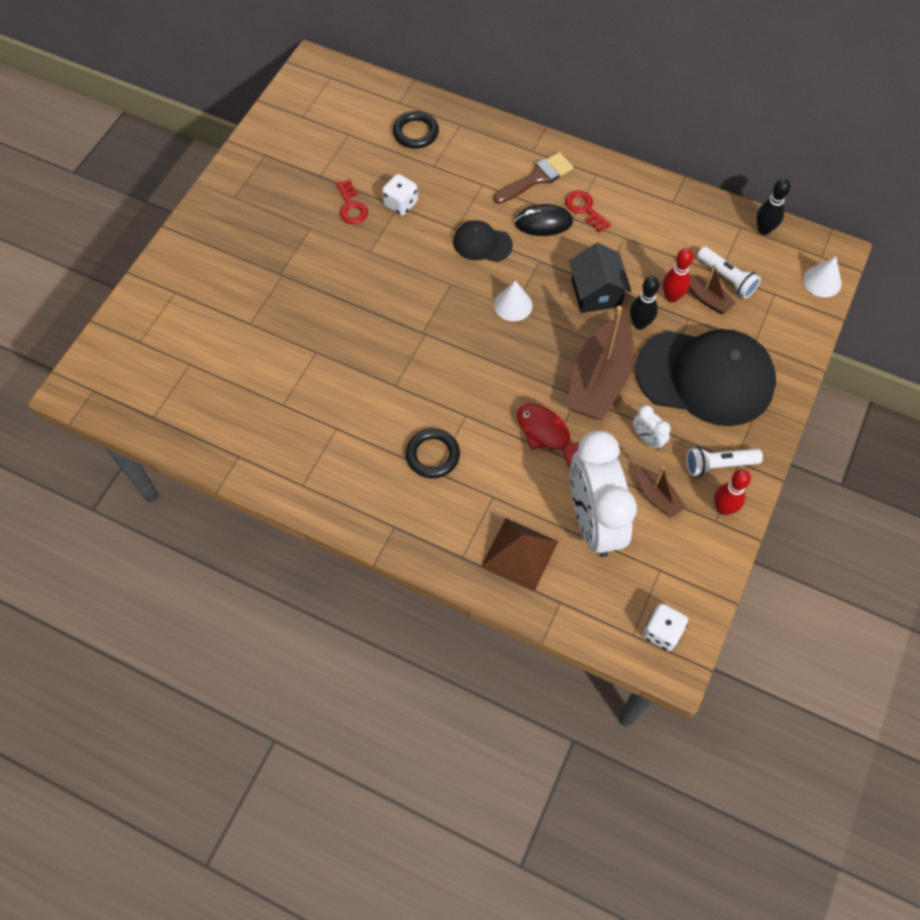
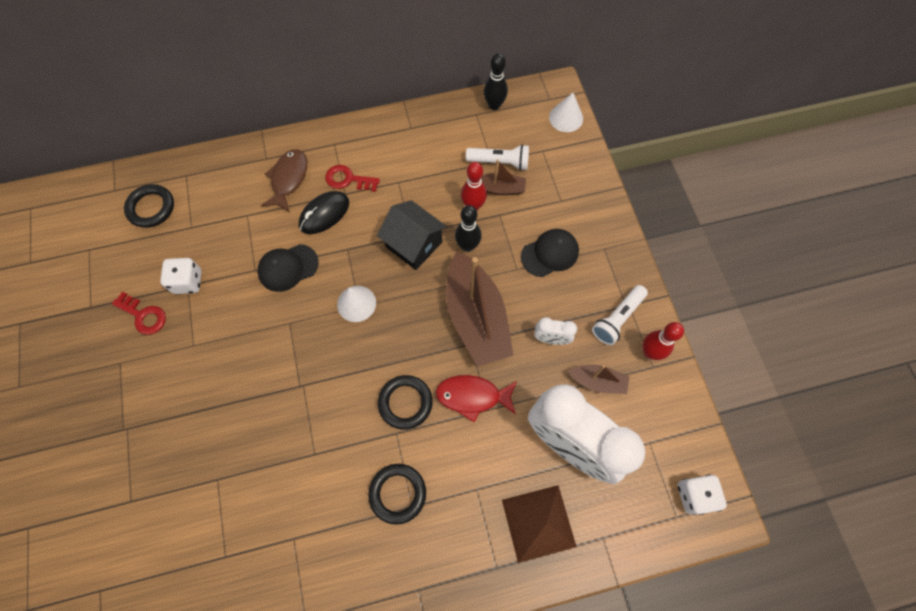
camera: 40 degrees left, 5 degrees up
brown brush [493,152,574,204] -> brown fish [261,149,307,212]
black cap [636,329,776,426] -> black cap [521,229,579,277], size x0.46
none -> black ring [378,375,433,430]

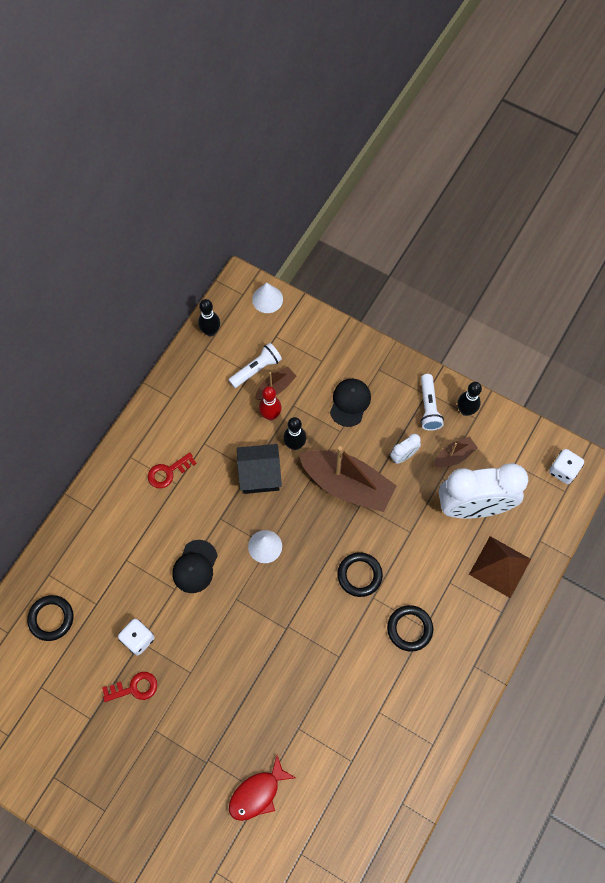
camera: 45 degrees left, 0 degrees up
brown fish [261,149,307,212] -> none
black mouse [299,191,349,234] -> none
red fish [436,375,517,422] -> red fish moved to [229,756,296,821]
red bowling pin [642,322,684,360] -> black bowling pin [457,382,482,416]

